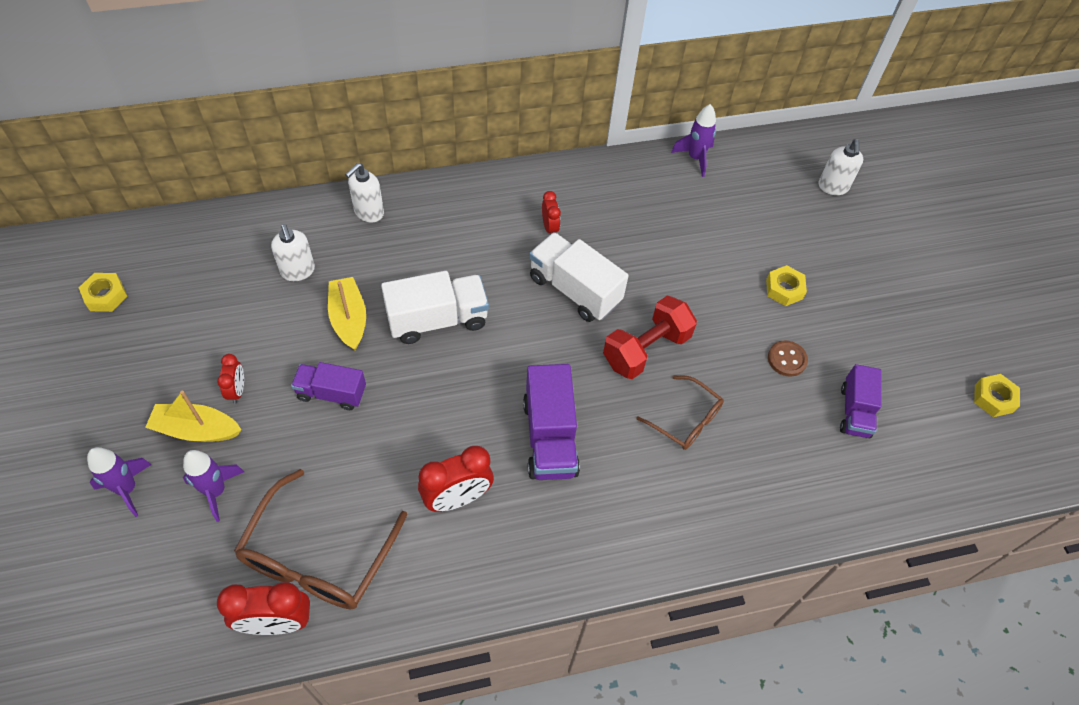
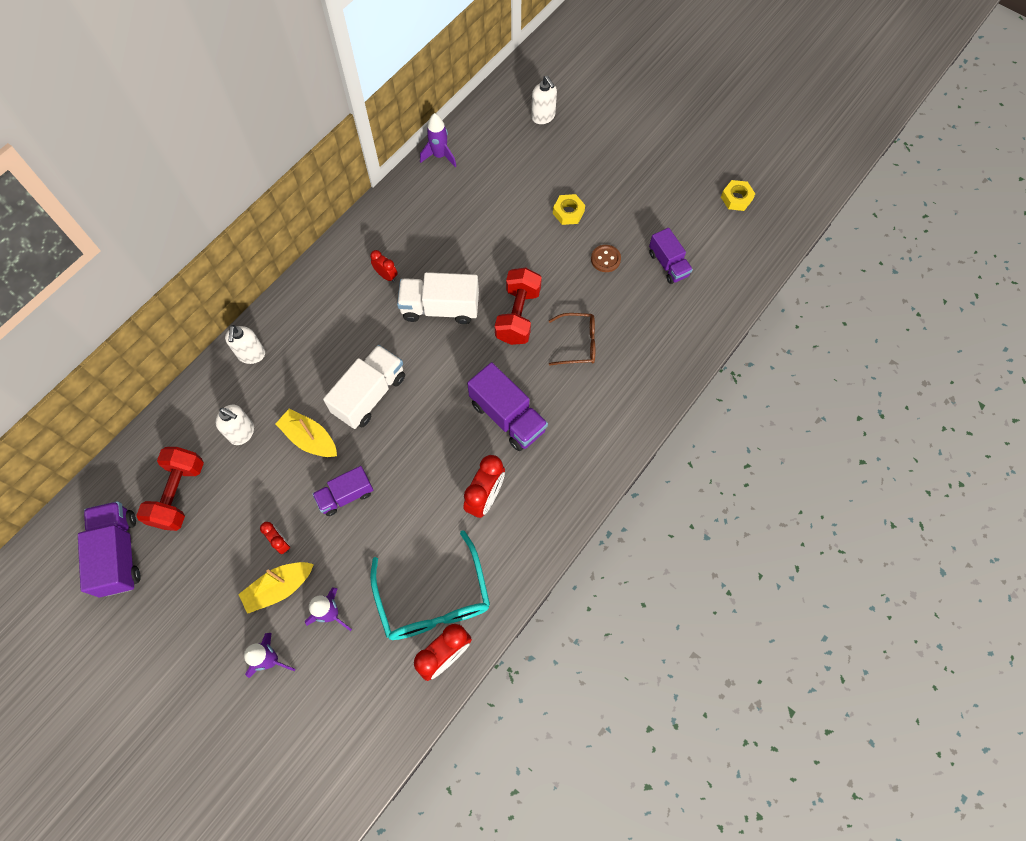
camera: 35 degrees left, 10 degrees up
yellow nut [79,273,127,312] -> purple truck [78,501,141,597]
brown glasses [234,469,407,610] -> turquoise glasses [370,530,490,640]
none -> red dumbbell [136,447,204,531]

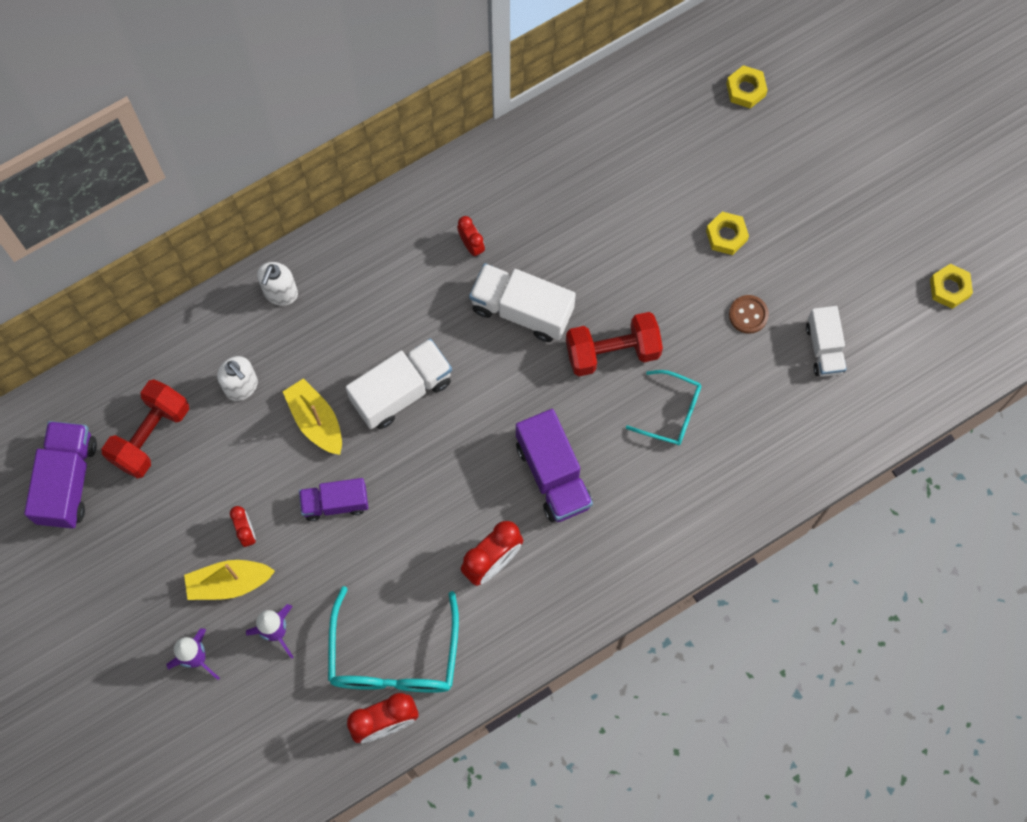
camera: 20 degrees right, 5 degrees up
purple rocket [420,113,456,167] -> none
red dumbbell [495,268,542,345] -> red dumbbell turned 45 degrees clockwise [566,312,663,376]
white soap dispenser [531,76,557,124] -> yellow nut [726,65,768,109]
brown glasses [549,313,595,366] -> turquoise glasses [626,370,701,445]
purple truck [649,228,693,284] -> white truck [806,306,847,377]

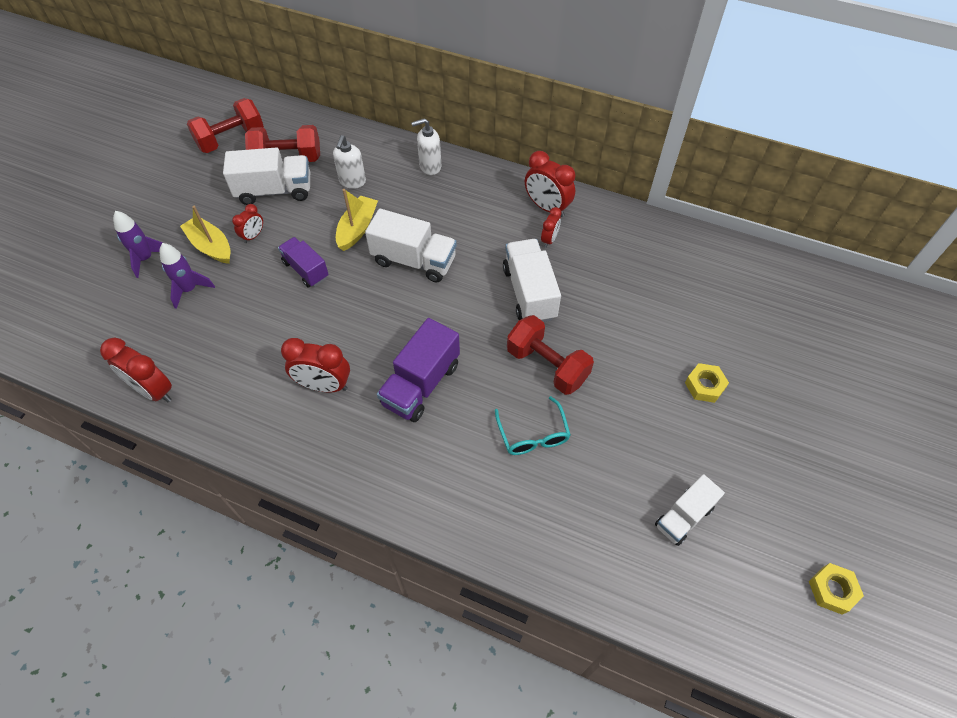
camera: 55 degrees right, 15 degrees down
purple truck [24,421,97,529] -> red dumbbell [187,98,264,153]
turquoise glasses [328,586,459,693] -> none
yellow nut [726,65,768,109] -> none
brown button [729,295,769,334] -> none
none -> white truck [223,148,310,205]
none -> red clock [525,151,575,217]

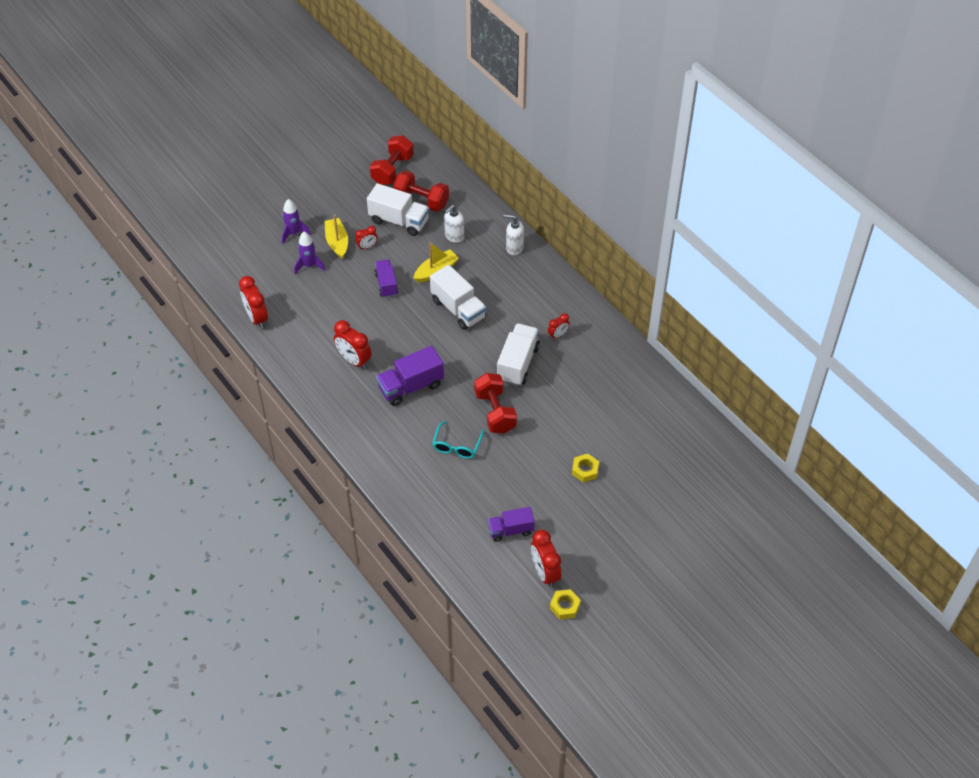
camera: 30 degrees right, 5 degrees down
red dumbbell [187,98,264,153] -> red dumbbell turned 60 degrees counterclockwise [370,135,414,185]
red clock [525,151,575,217] -> red clock moved to [531,530,561,588]
white truck [655,474,725,546] -> purple truck [488,507,535,542]

